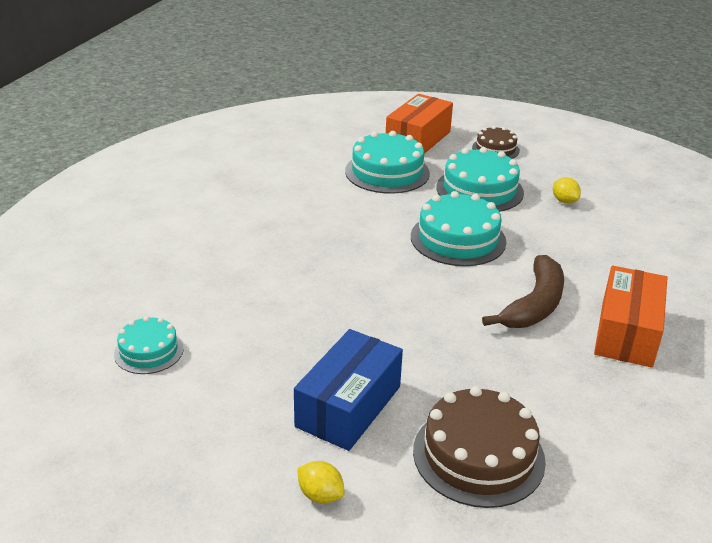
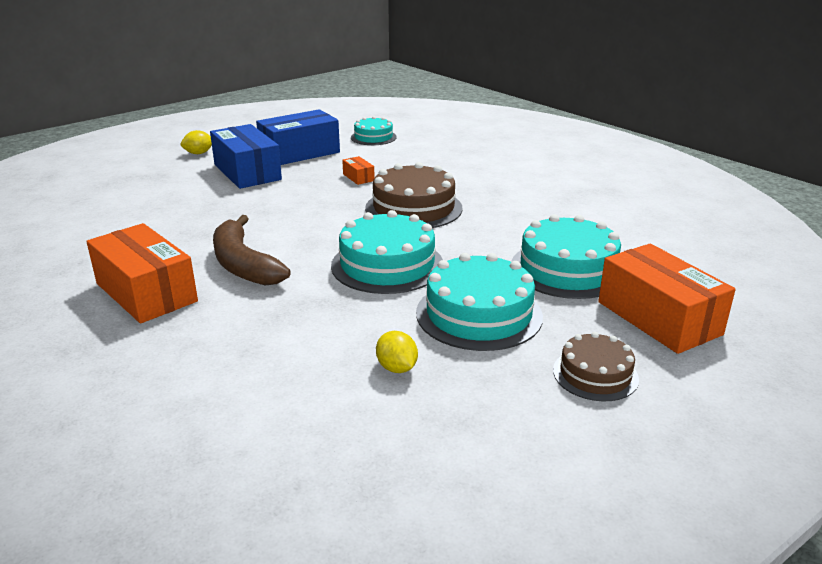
camera: 120 degrees right, 5 degrees down
brown cake [413,386,546,508] -> brown cake moved to [365,162,463,228]
yellow lemon [553,177,581,204] -> yellow lemon turned 60 degrees clockwise [376,331,418,373]
none -> blue box [256,109,340,165]
none -> orange box [342,156,375,185]

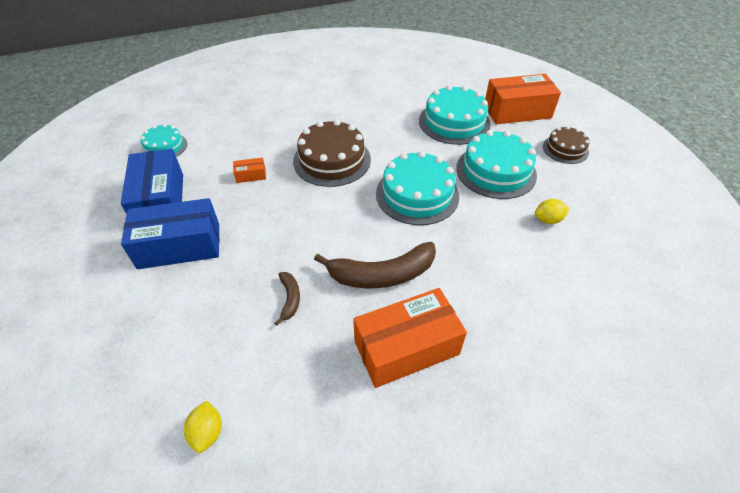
camera: 70 degrees left, 20 degrees up
yellow lemon [181,130,212,154] -> yellow lemon moved to [184,401,222,453]
none -> brown banana [275,272,300,326]

